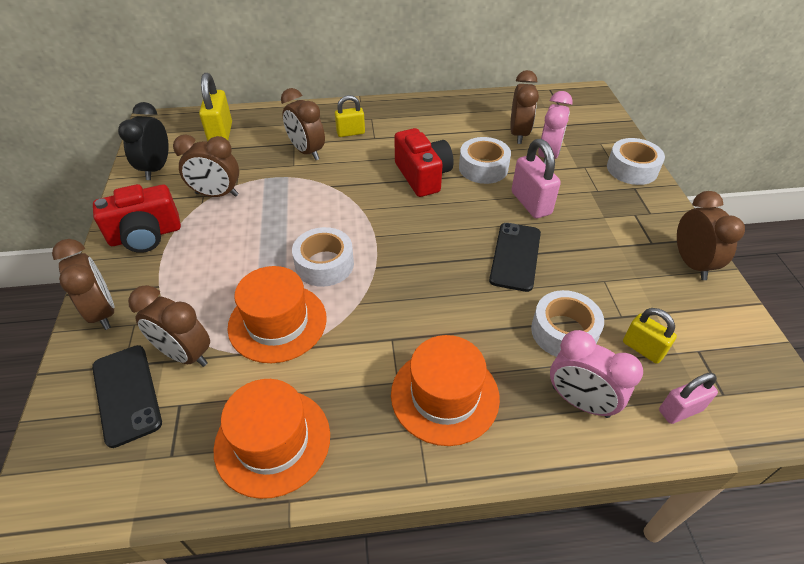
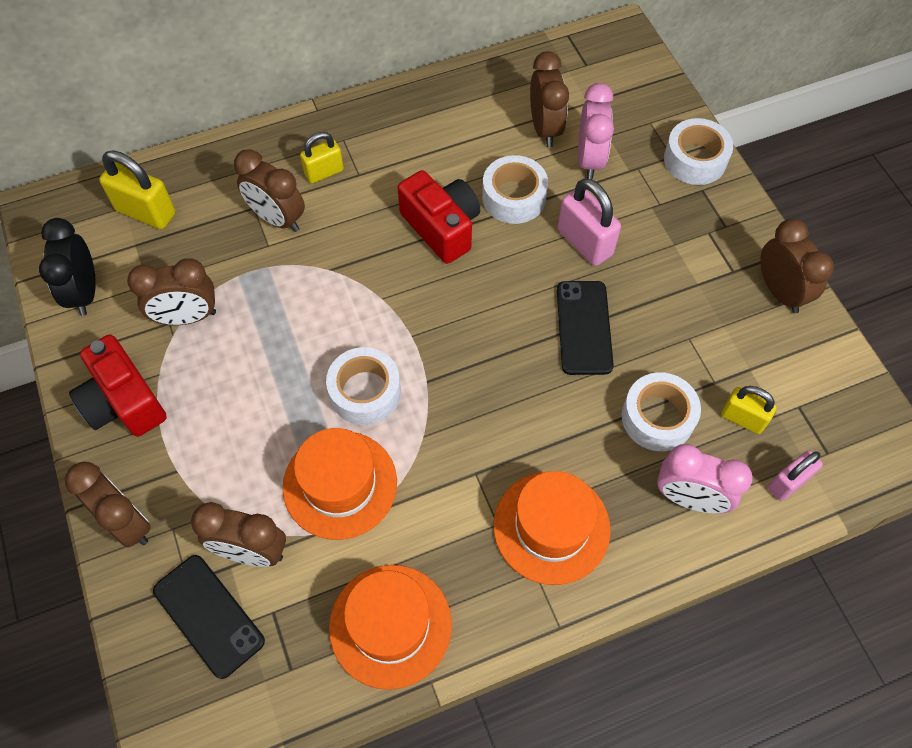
camera: 15 degrees left, 15 degrees up
red camera [93,184,181,253] -> red camera turned 90 degrees clockwise [69,335,167,437]
yellow padlock [199,73,232,141] -> yellow padlock turned 45 degrees counterclockwise [99,150,175,229]

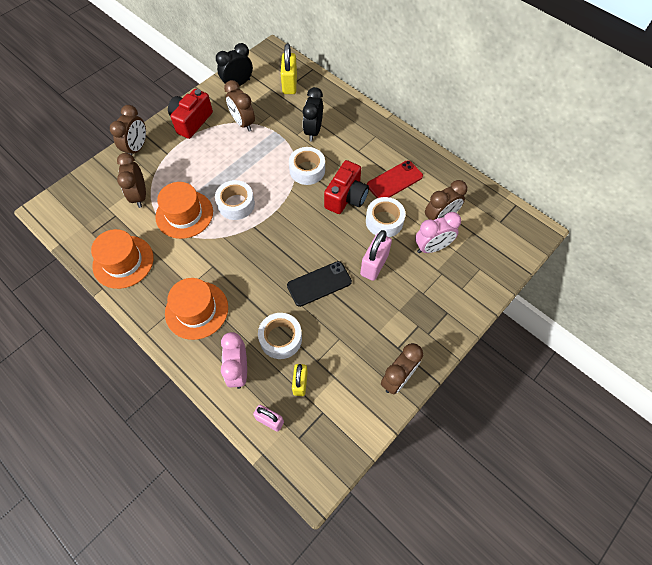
camera: 65 degrees right, 0 degrees up
black phone [153,555,265,679] -> none
brown clock [234,149,305,232] -> black clock [303,87,323,141]
yellow padlock [300,132,344,183] -> none
white tape [664,118,733,185] -> white tape moved to [289,147,325,185]
none -> red phone [367,160,423,198]

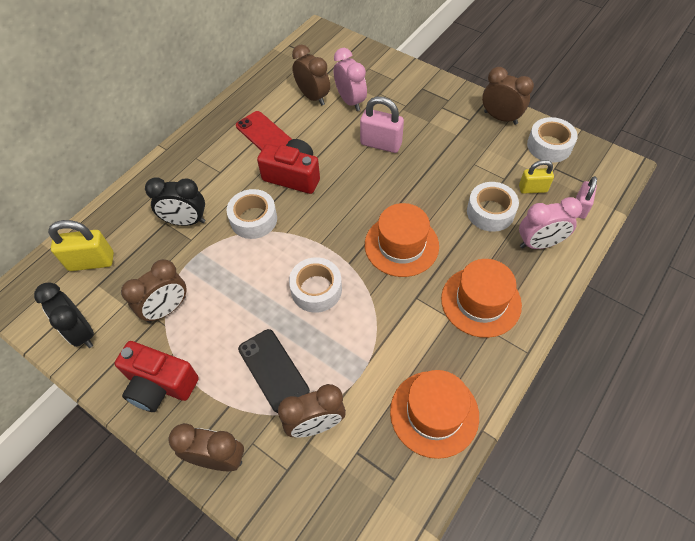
camera: 95 degrees left, 5 degrees down
orange hat [155,182,213,239] -> orange hat moved to [365,203,439,277]
black phone [287,261,352,307] -> black phone moved to [238,329,310,413]
white tape [366,197,406,237] -> white tape moved to [527,117,578,163]

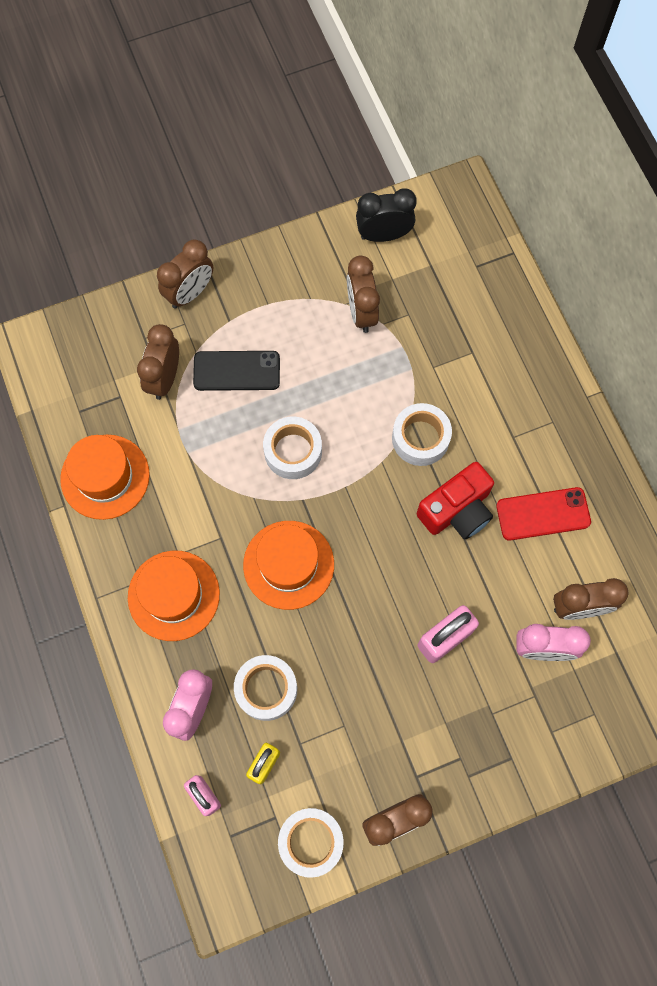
camera: 120 degrees right, 15 degrees up
yellow padlock [48,220,114,271] -> none
red camera [114,341,199,412] -> none
black clock [145,178,205,226] -> none

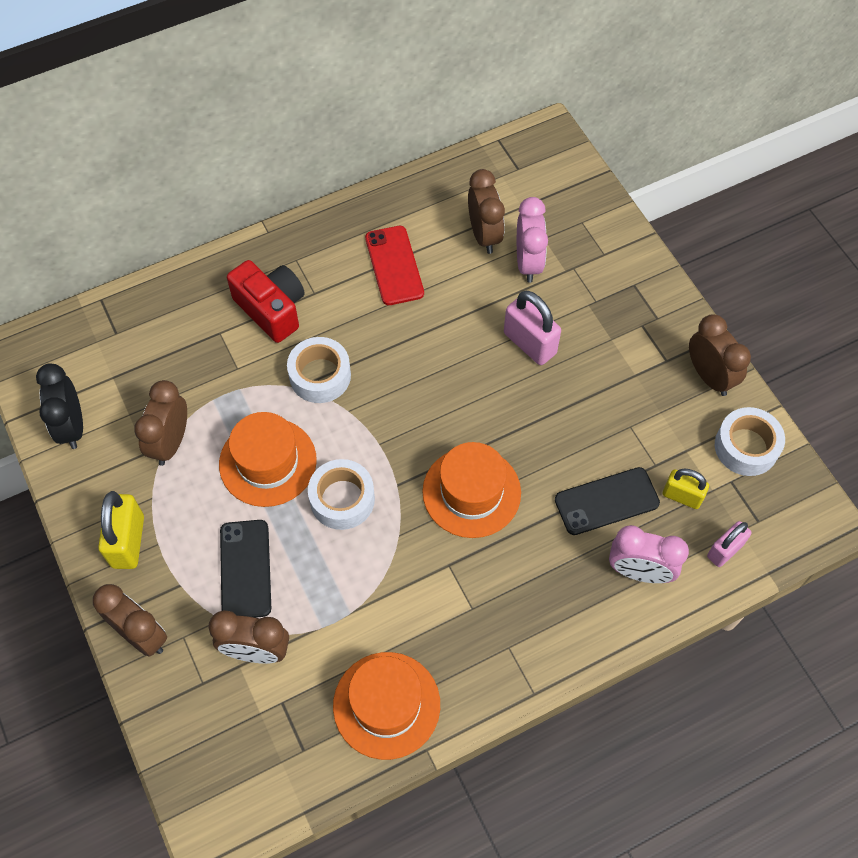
camera: 95 degrees left, 10 degrees down
orange hat [128,551,220,641] -> orange hat moved to [219,412,317,507]
white tape [234,655,297,721] -> black phone [555,467,660,535]
brown clock [347,255,380,333] -> brown clock turned 120 degrees clockwise [134,380,187,466]
red camera [417,462,494,539] -> red camera moved to [227,260,305,343]
none -> yellow padlock [98,491,144,569]

